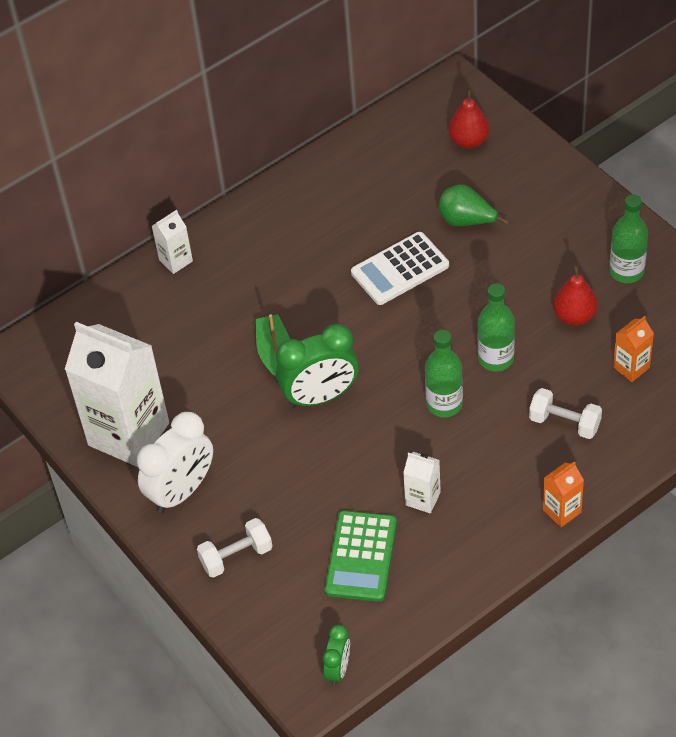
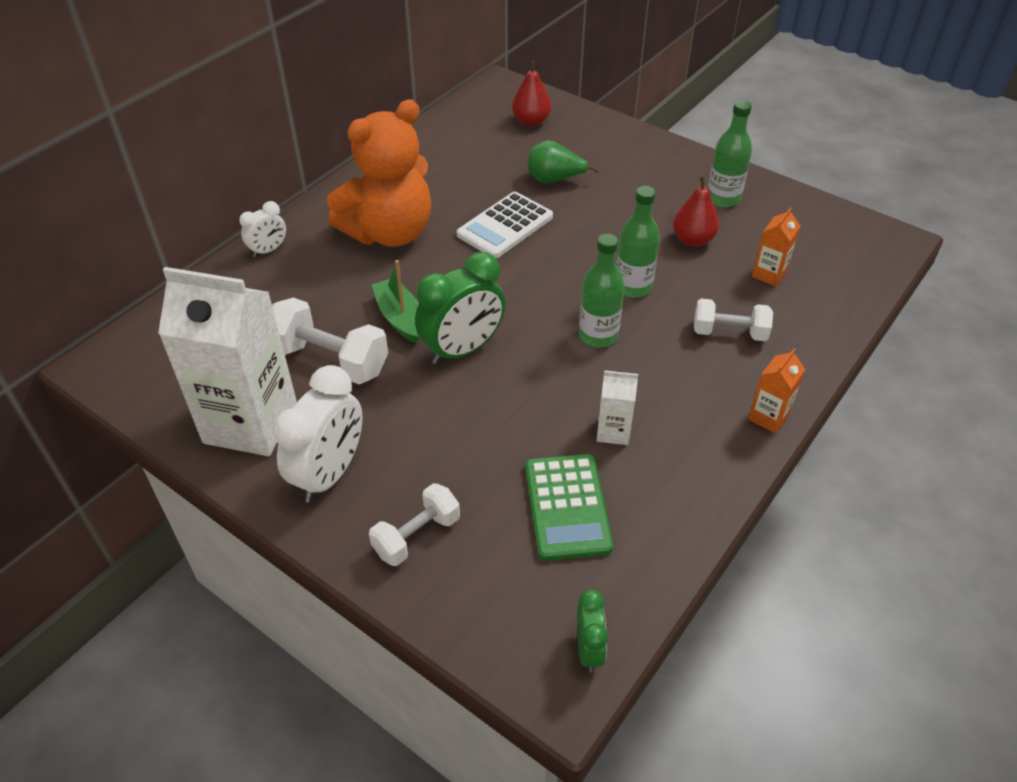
camera: 20 degrees left, 5 degrees down
white carton [152,210,193,274] -> white clock [239,201,286,258]
none -> white dumbbell [272,298,388,384]
none -> orange teddy bear [327,99,431,247]

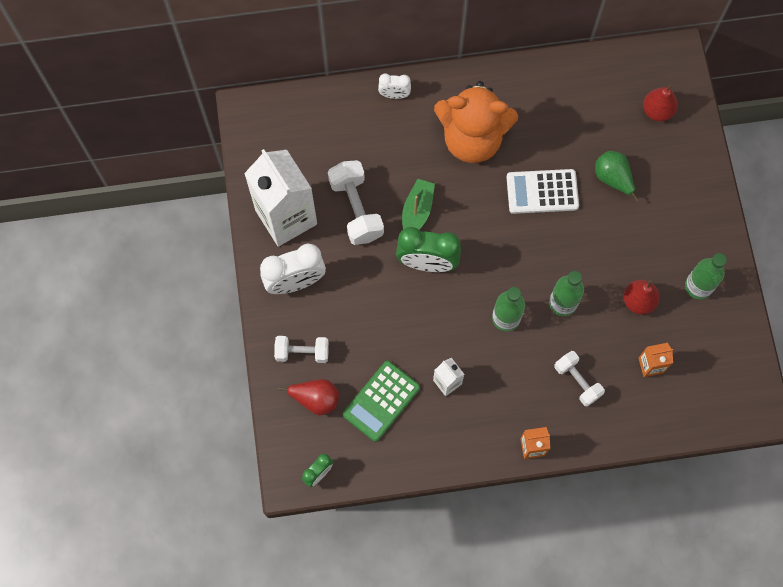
camera: 45 degrees right, 25 degrees up
none -> red pear [278,379,339,415]

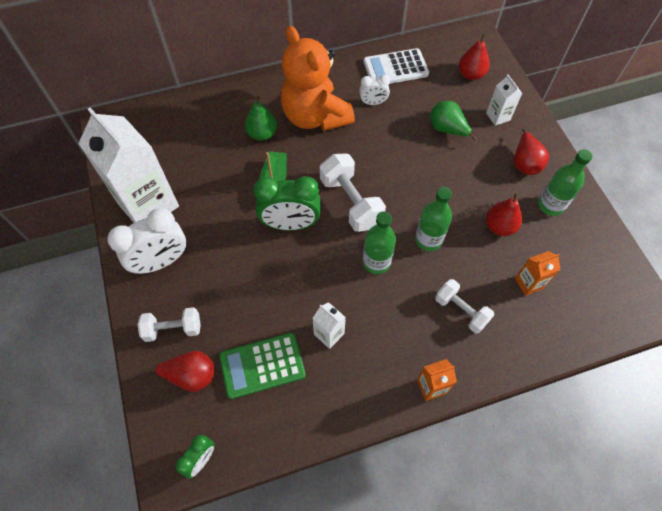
camera: 10 degrees left, 10 degrees down
white dumbbell [328,160,384,245] -> white dumbbell moved to [320,154,386,232]
green calculator [343,361,420,442] -> green calculator turned 45 degrees clockwise [219,333,306,399]
white clock [378,73,411,99] -> white clock moved to [359,75,390,105]
orange teddy bear [434,81,518,163] -> orange teddy bear turned 60 degrees clockwise [281,26,355,131]
white calculator [506,169,579,214] -> white calculator moved to [364,48,429,84]
none -> green pear [245,96,277,141]
none -> white carton [486,74,522,126]
none -> red pear [514,128,549,175]

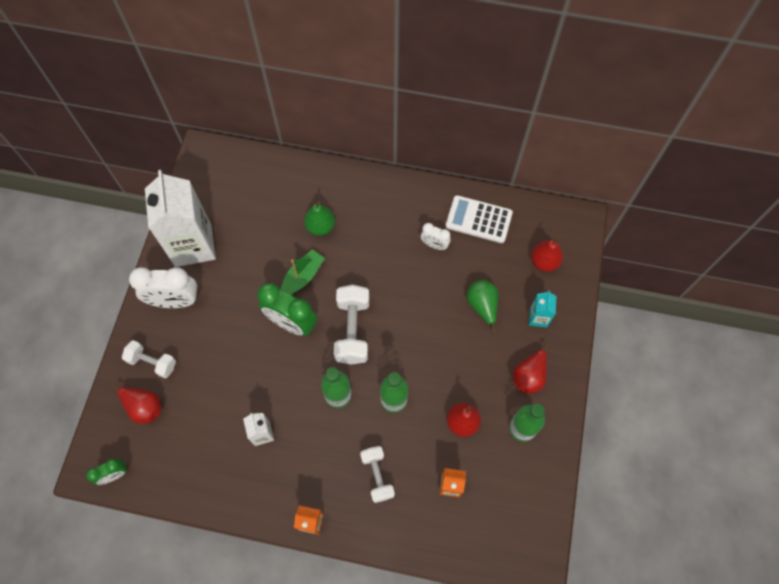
camera: 30 degrees right, 5 degrees up
green calculator [219,333,306,399] -> none
orange teddy bear [281,26,355,131] -> none
white carton [486,74,522,126] -> turquoise carton [529,291,556,328]

